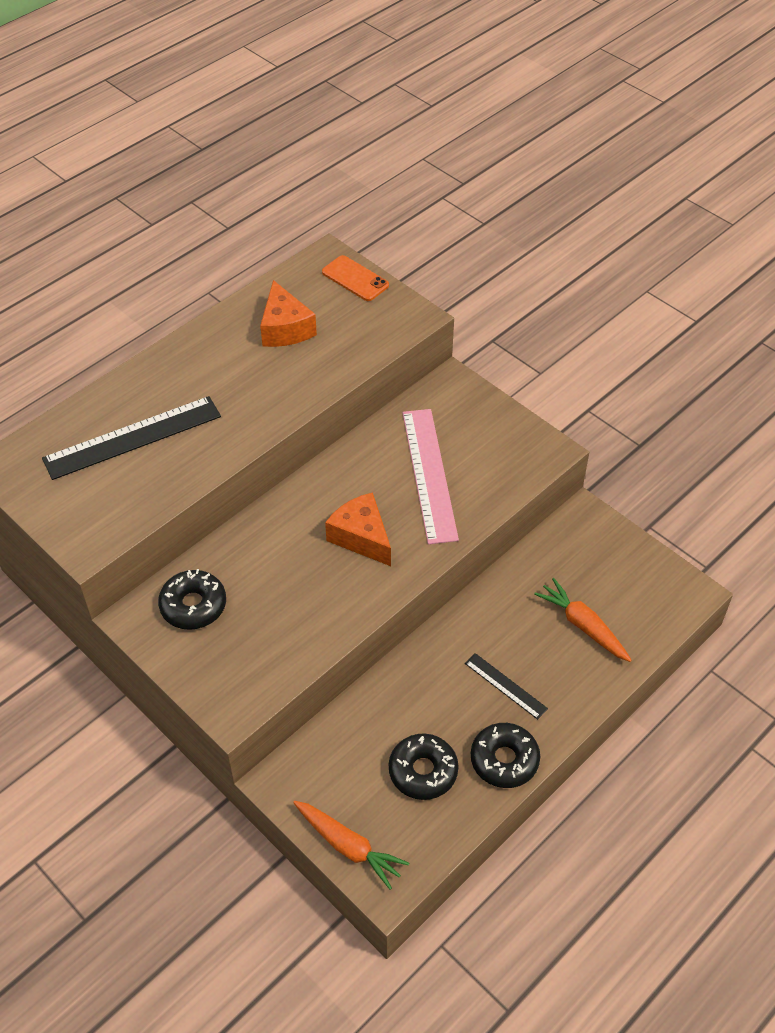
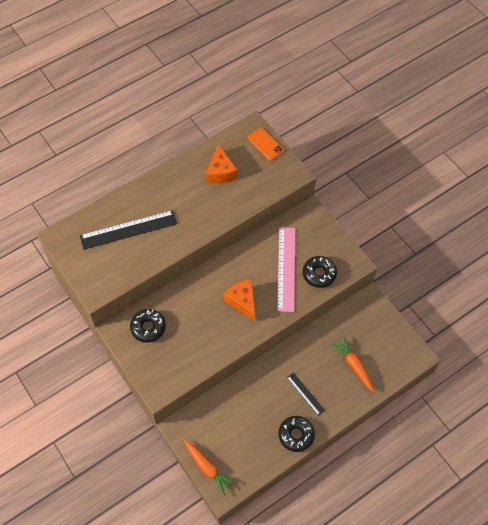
camera: 10 degrees right, 10 degrees up
black donut [389,733,459,800] -> black donut moved to [303,256,337,288]

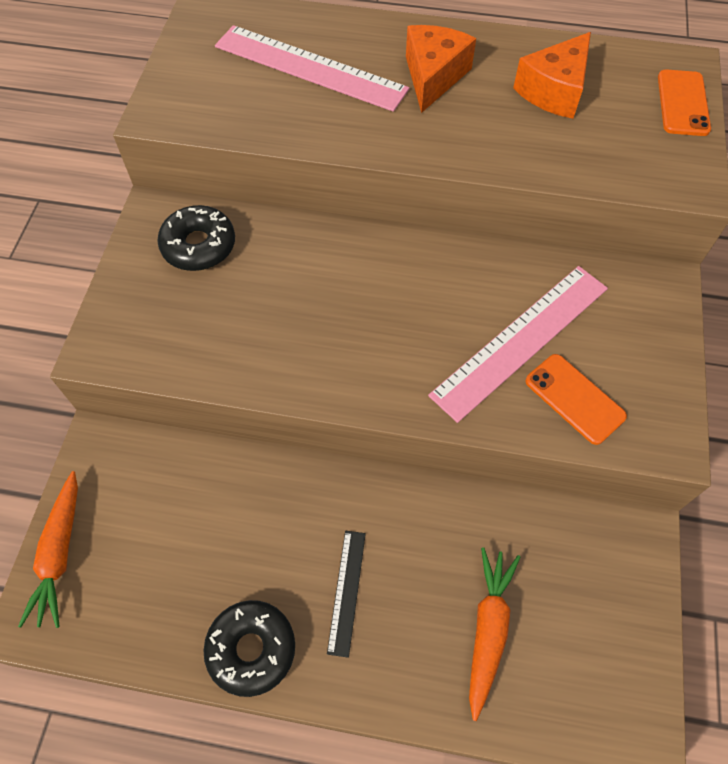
camera: 45 degrees right, 0 degrees up
black ruler [80,210,177,250] -> pink ruler [215,25,409,112]
orange cheese [223,279,255,321] -> orange cheese moved to [406,25,476,113]
black donut [303,256,337,288] -> orange phone [525,354,627,445]

